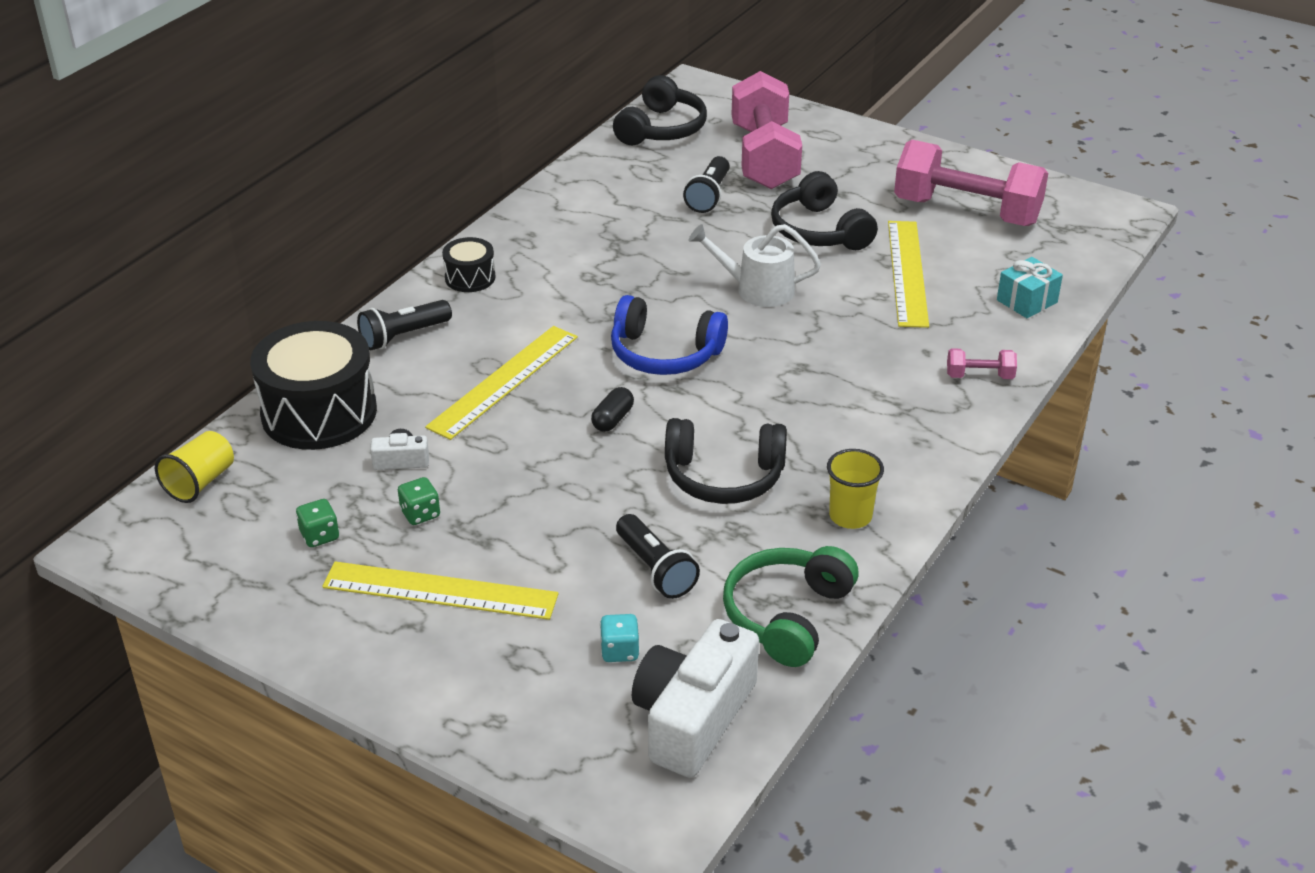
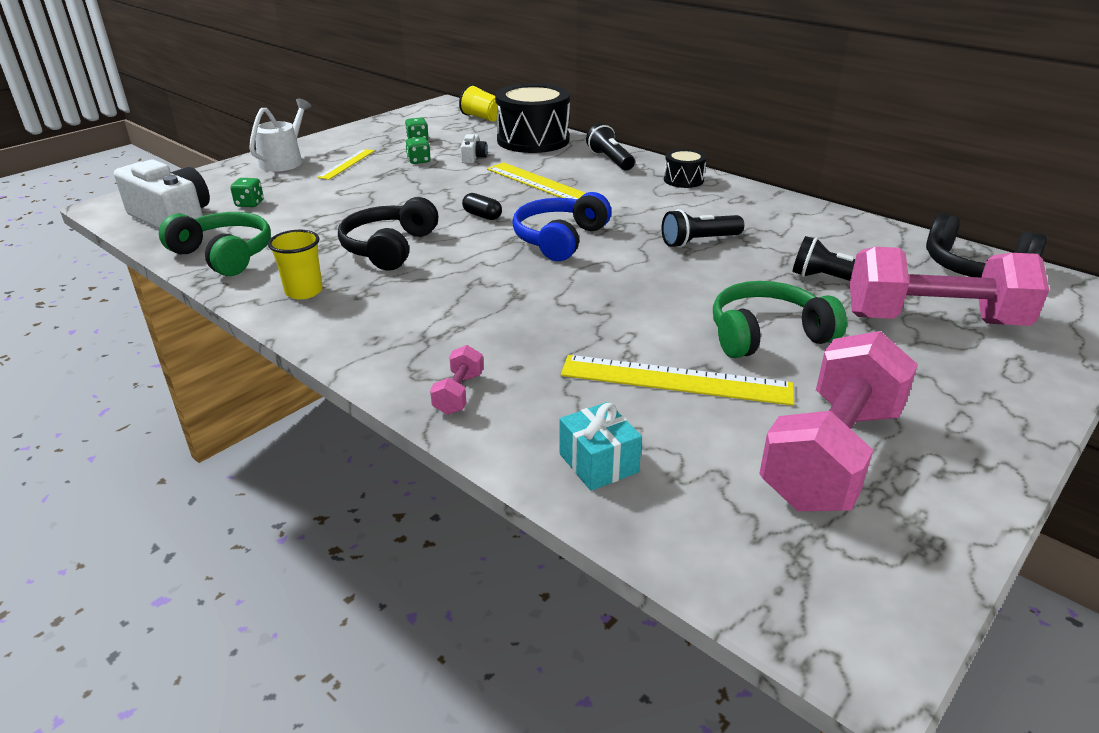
camera: 100 degrees right, 5 degrees down
yellow ruler [322,561,559,620] -> yellow ruler [317,149,375,180], size x0.60
turquoise dice [600,614,640,662] -> green dice [230,178,264,207]
black flashlight [616,514,700,599] -> black flashlight moved to [662,209,744,248]
white watering can [688,224,821,307] -> white watering can moved to [249,98,311,172]
black headphones [771,171,878,250] -> green headphones [713,281,847,358]

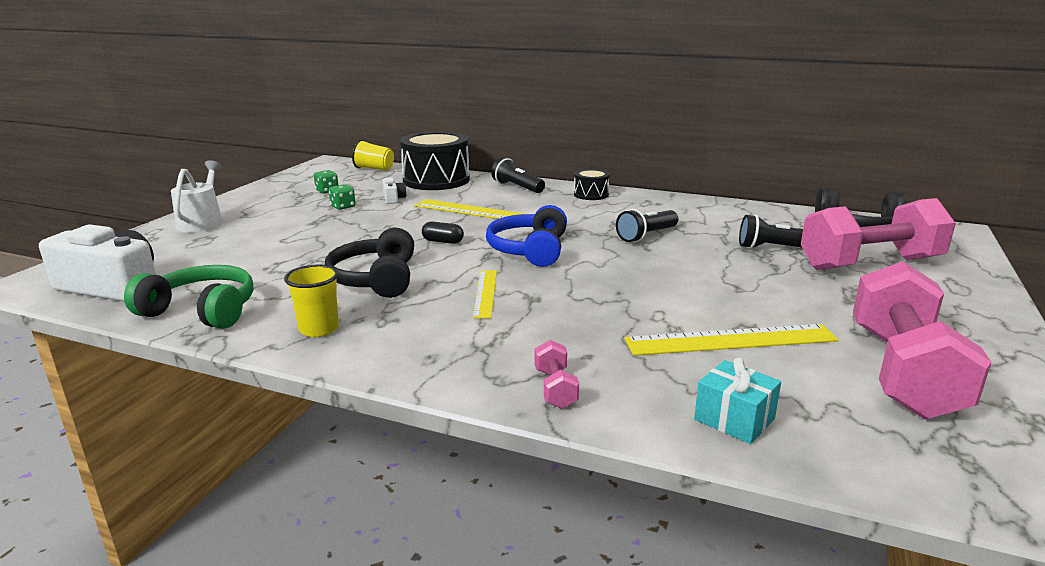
camera: 20 degrees left, 10 degrees down
green dice [230,178,264,207] -> none
yellow ruler [317,149,375,180] -> yellow ruler moved to [473,270,497,318]
green headphones [713,281,847,358] -> none

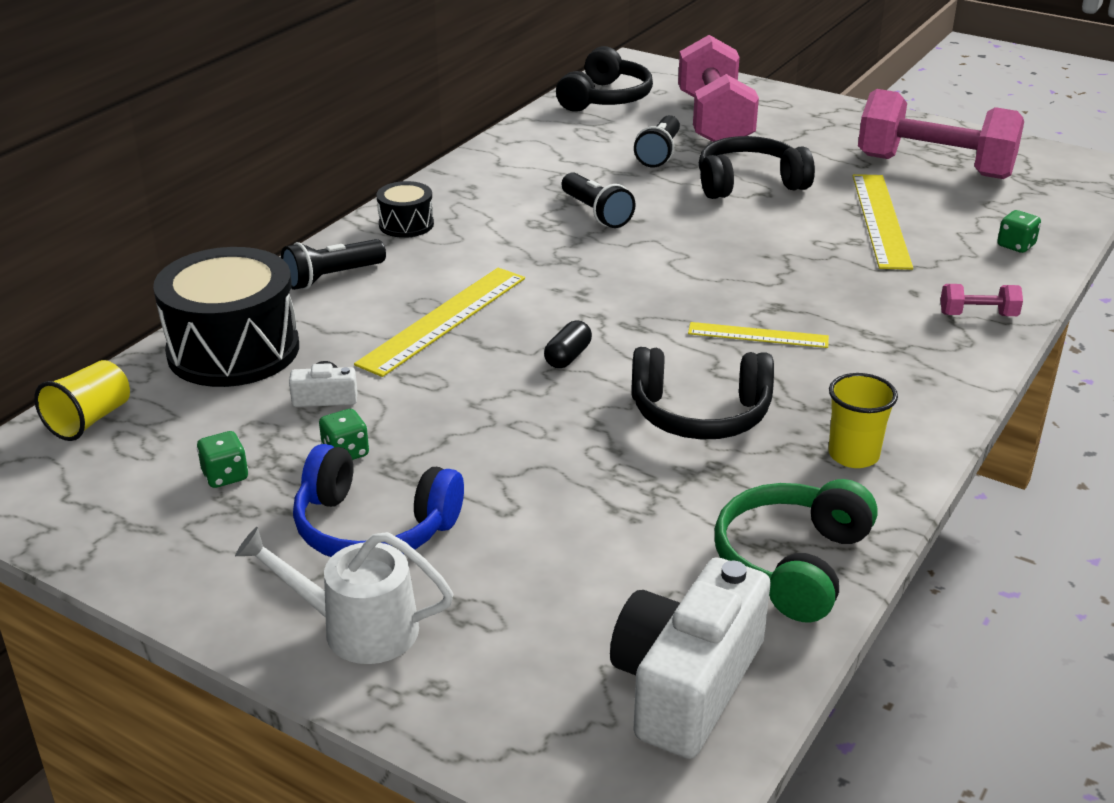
camera: 80 degrees left, 10 degrees up
blue headphones [486,205,567,267] -> blue headphones moved to [293,444,464,557]
turquoise gift [694,358,781,444] -> green dice [997,210,1041,253]
none -> black headphones [699,136,815,199]

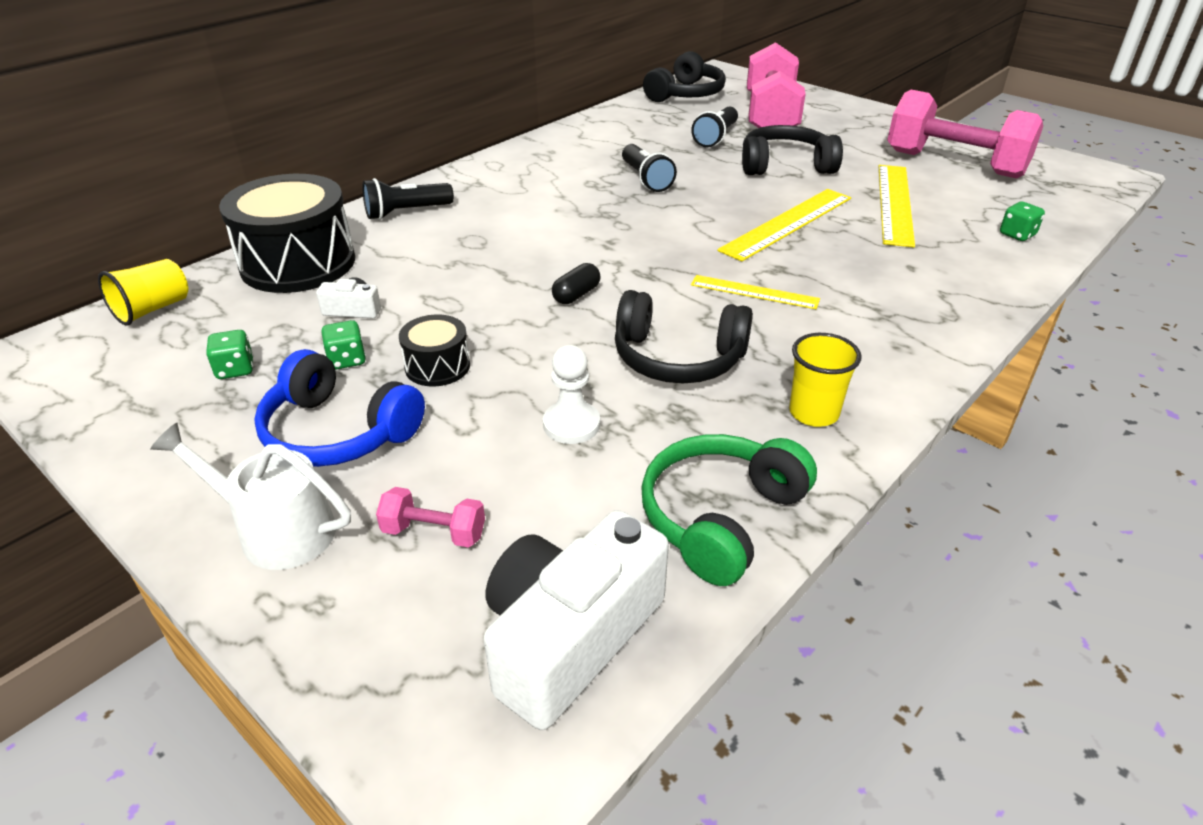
camera: 10 degrees right, 5 degrees up
yellow ruler [354,268,525,377] -> yellow ruler moved to [717,189,851,262]
black drum [376,181,434,238] -> black drum moved to [399,314,470,386]
pink dumbbell [940,284,1023,316] -> pink dumbbell moved to [376,487,485,548]
none -> white pawn [543,345,600,444]

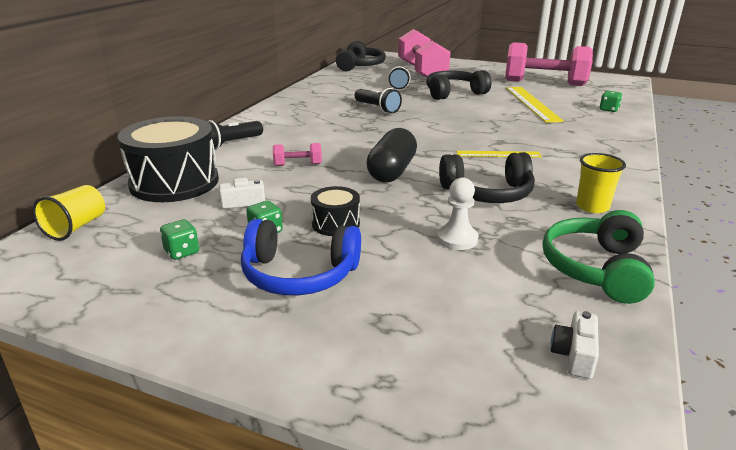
camera: 20 degrees left, 10 degrees down
white watering can [150,423,351,570] -> none
pink dumbbell [376,487,485,548] -> pink dumbbell moved to [273,143,322,166]
white camera [484,510,669,730] -> white camera [551,311,599,379], size x0.44
black capsule [552,263,601,304] -> black capsule [366,128,417,182], size x1.96
yellow ruler [717,189,851,262] -> none

